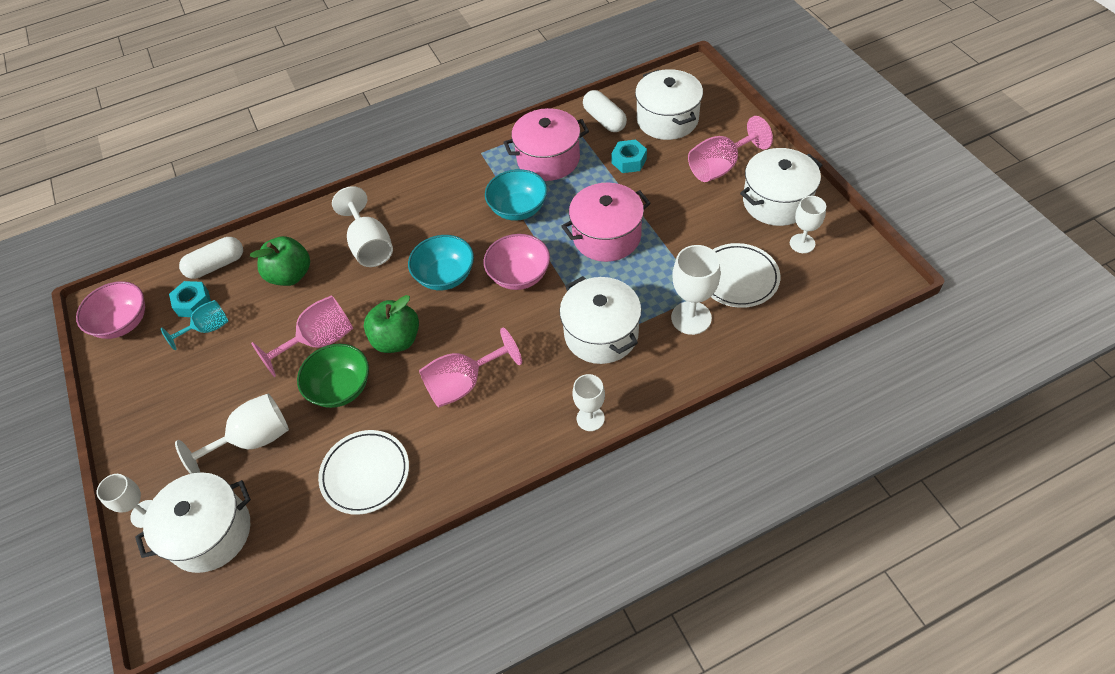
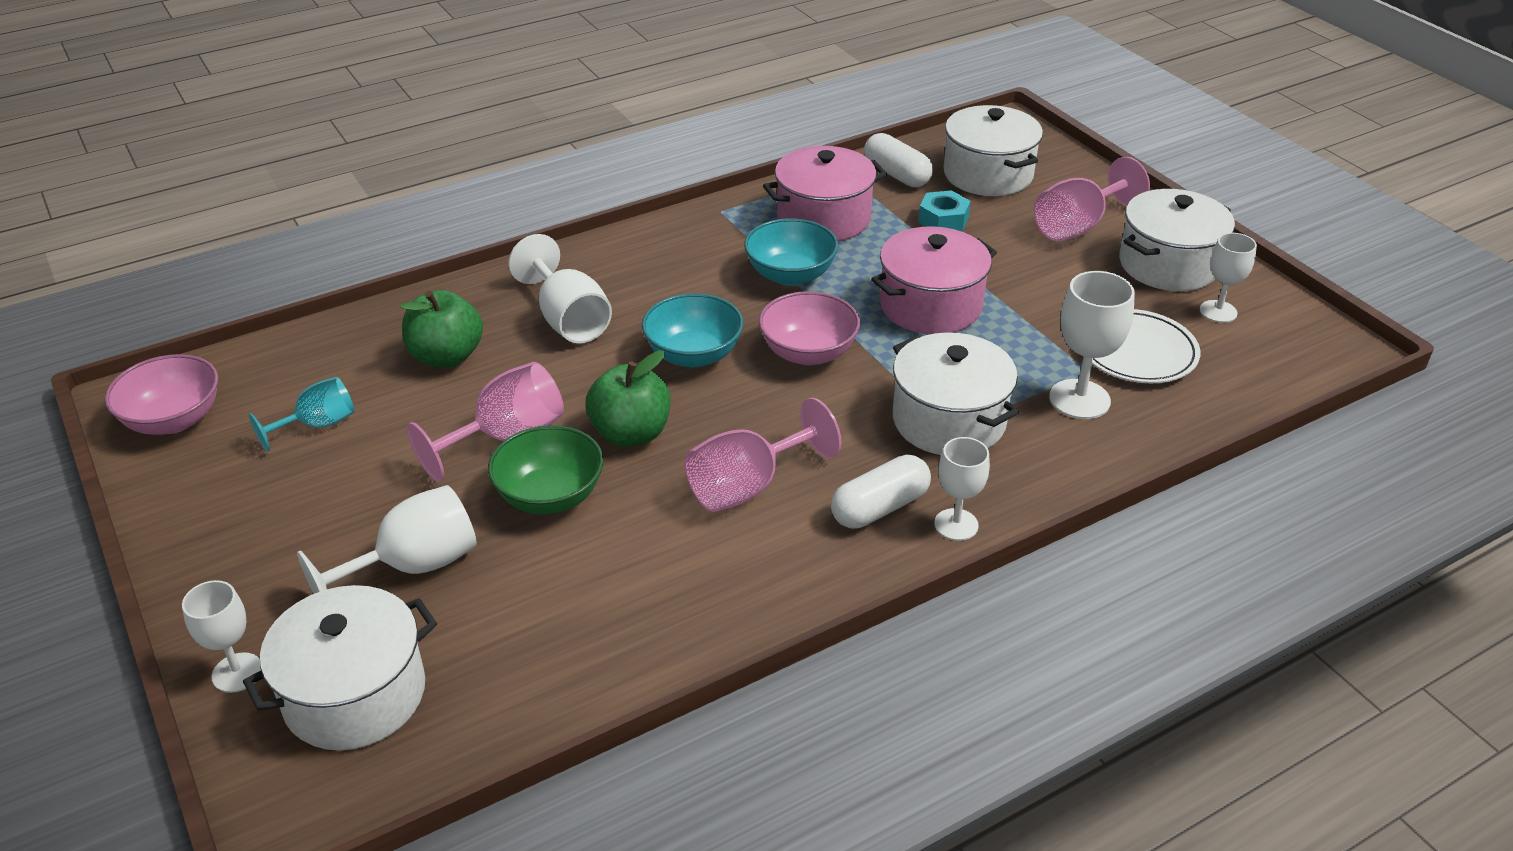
camera: 10 degrees left, 15 degrees down
turquoise nut [169,281,211,317] -> none
white capsule [179,237,243,279] -> white capsule moved to [831,455,931,529]
white plate [318,430,409,515] -> none

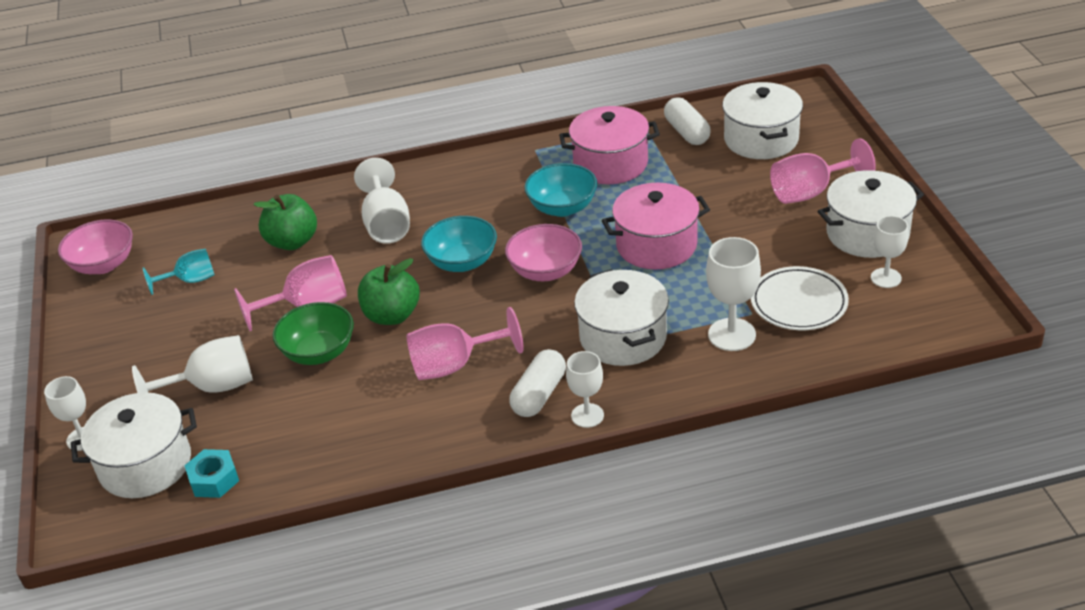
camera: 20 degrees right, 0 degrees up
white capsule [831,455,931,529] -> white capsule turned 45 degrees counterclockwise [510,349,566,417]
turquoise nut [918,190,971,231] -> turquoise nut moved to [185,449,239,498]

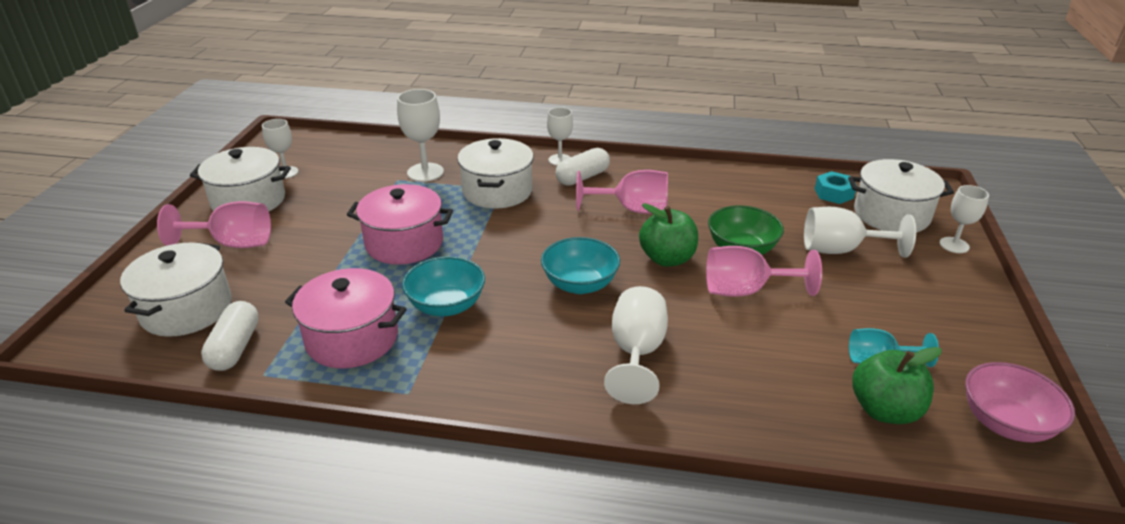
camera: 160 degrees left, 5 degrees down
green apple [253,194,317,250] -> green apple moved to [852,347,942,424]
pink bowl [505,224,582,281] -> none
white plate [751,266,849,330] -> none

